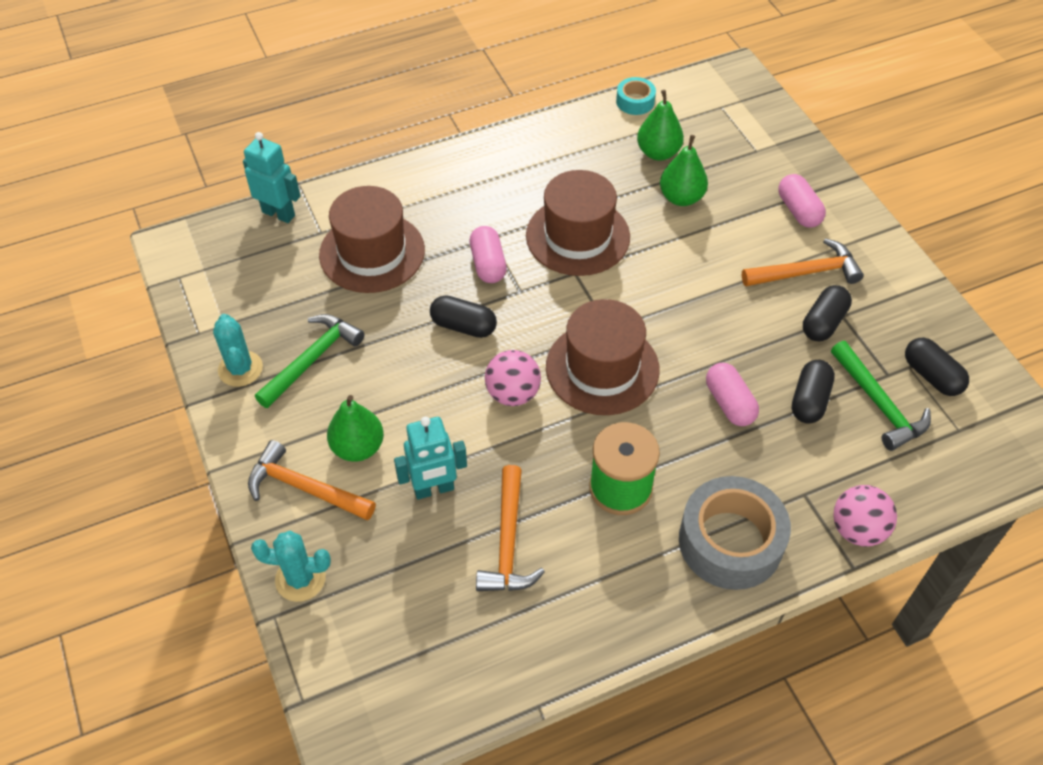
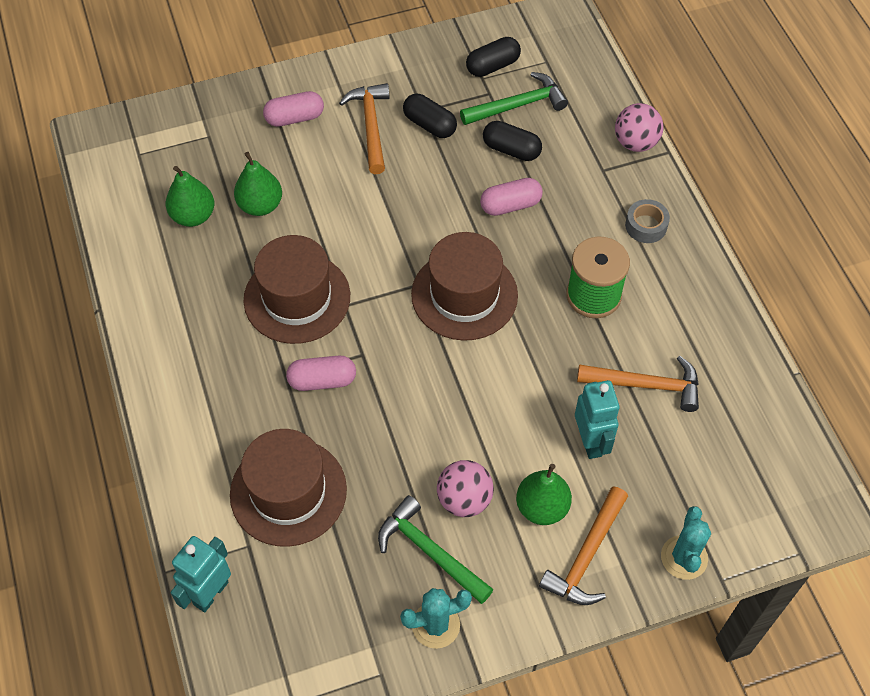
camera: 85 degrees left, 5 degrees up
black capsule [430,295,497,338] -> none
pink ball [485,350,541,406] -> pink ball moved to [437,460,494,517]
turquoise tape [616,77,656,115] -> none
grey tape [679,476,791,590] -> grey tape [625,199,670,243], size x0.49

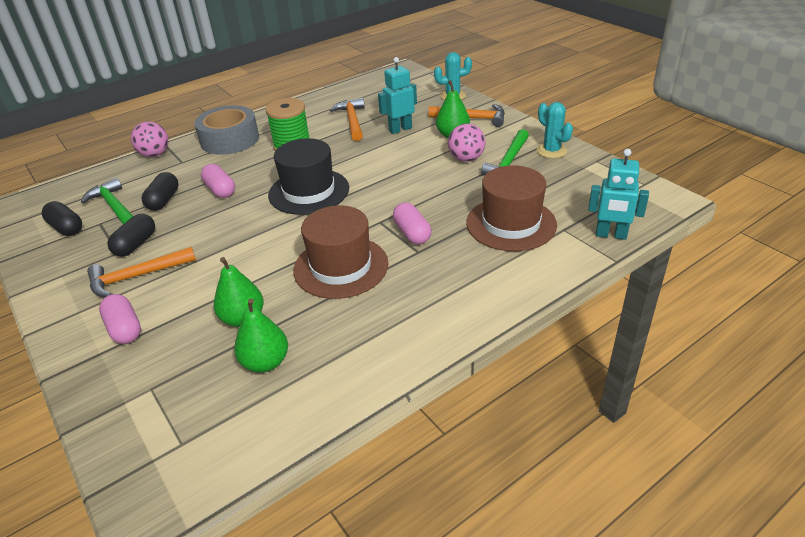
camera: 105 degrees left, 20 degrees down
brown hat [411,232,518,341] -> black hat [268,138,349,215]
grey tape [625,199,670,243] -> grey tape [194,105,259,155], size x2.03

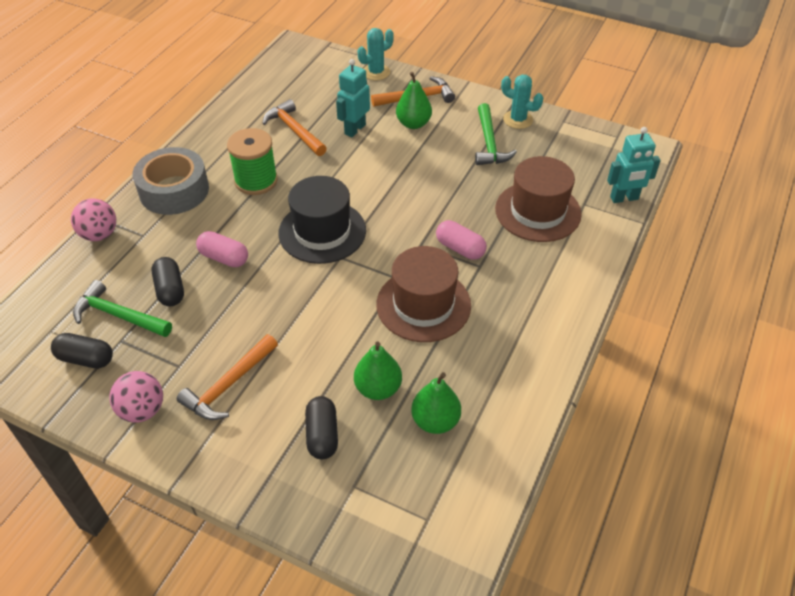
camera: 30 degrees left, 10 degrees up
pink capsule [99,294,141,344] -> none
black capsule [107,214,155,257] -> black capsule moved to [305,396,338,459]
pink ball [448,123,485,162] -> pink ball moved to [109,371,163,423]

